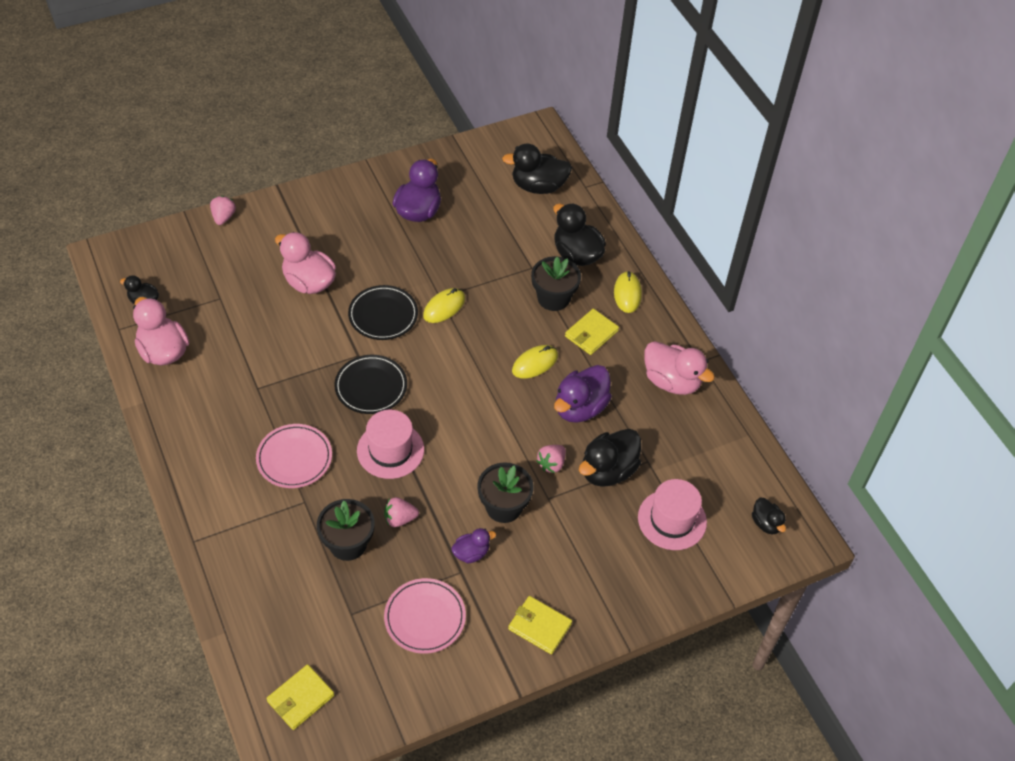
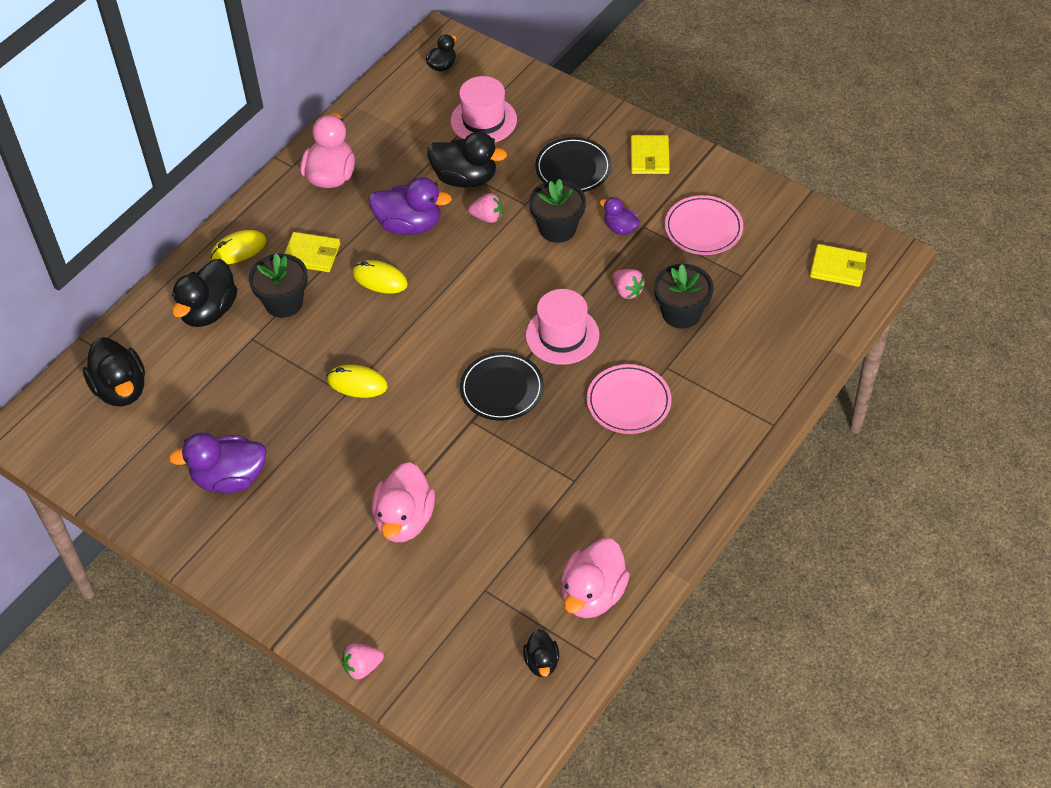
camera: 115 degrees left, 0 degrees up
black plate [348,285,418,340] -> black plate moved to [535,137,611,192]

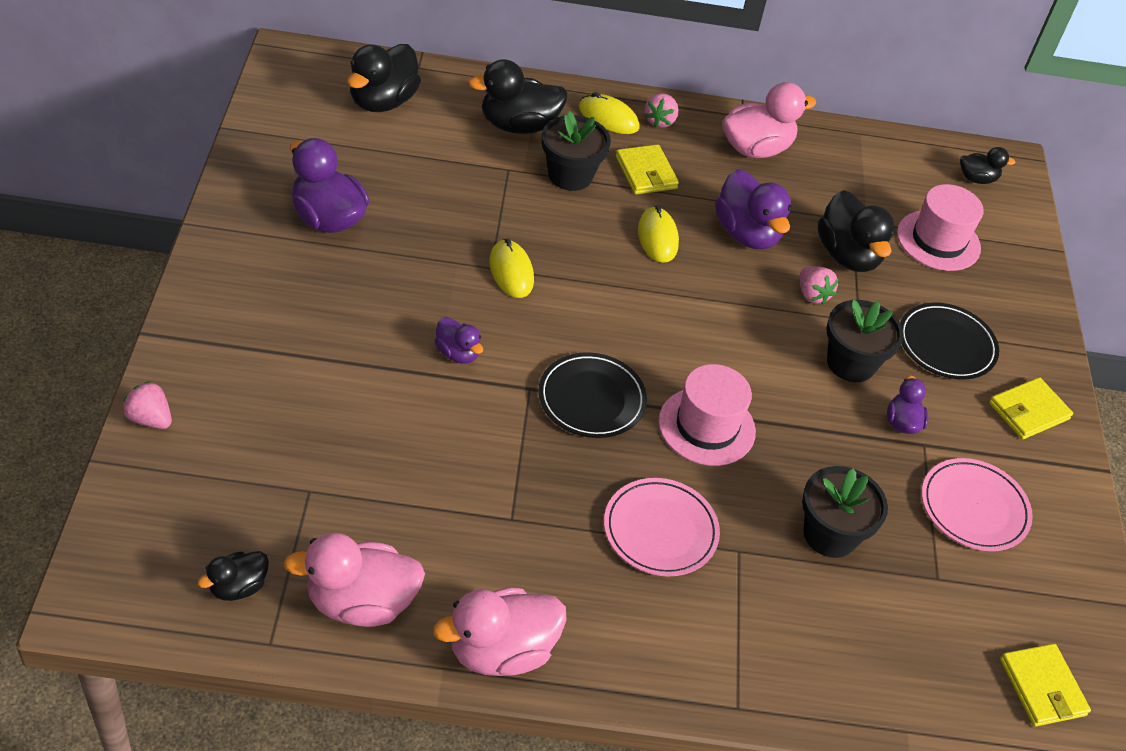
camera: 50 degrees right, 5 degrees down
pink duck [372,462,435,542] -> pink duck moved to [433,588,567,676]
pink strawberry [613,269,645,299] -> pink strawberry moved to [644,93,679,128]
none -> purple duck [434,317,483,363]

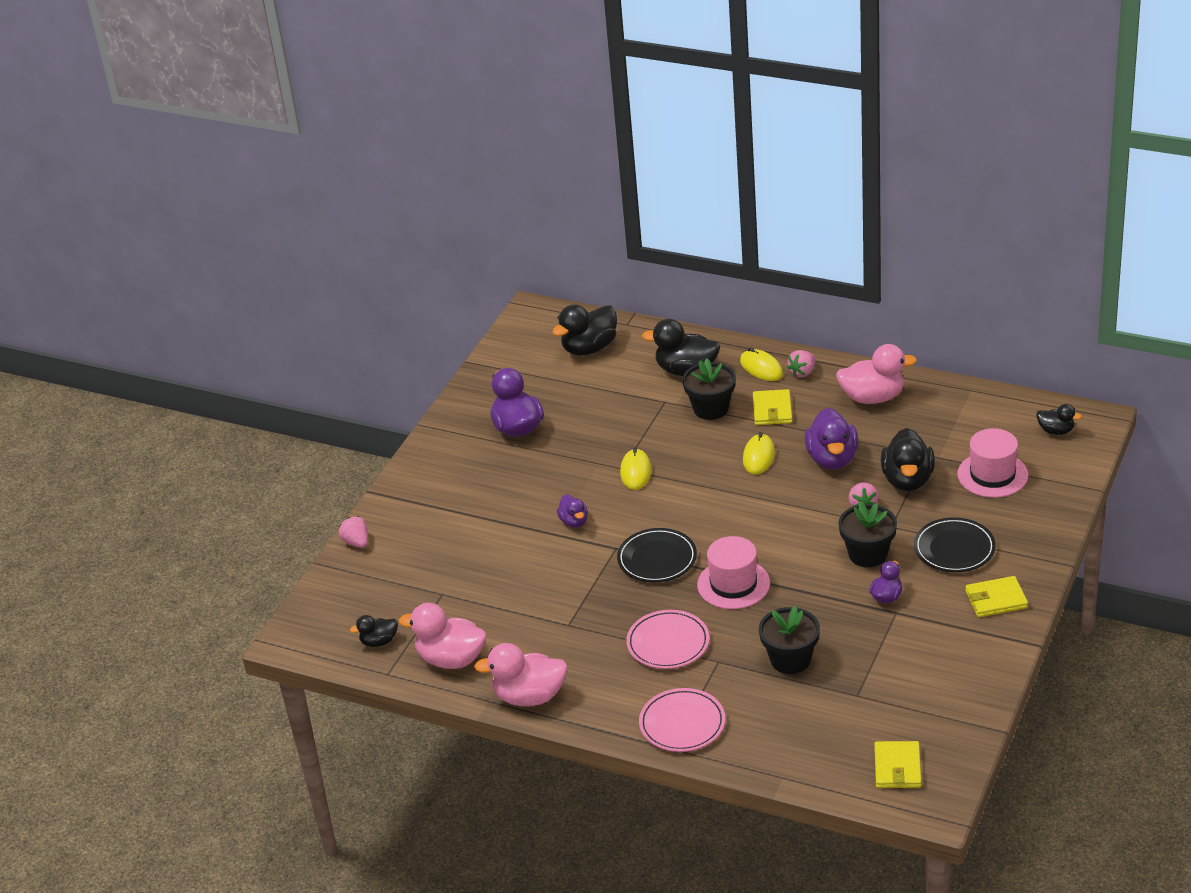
camera: 30 degrees right, 10 degrees down
pink plate [922,458,1033,551] -> pink plate moved to [639,688,725,752]

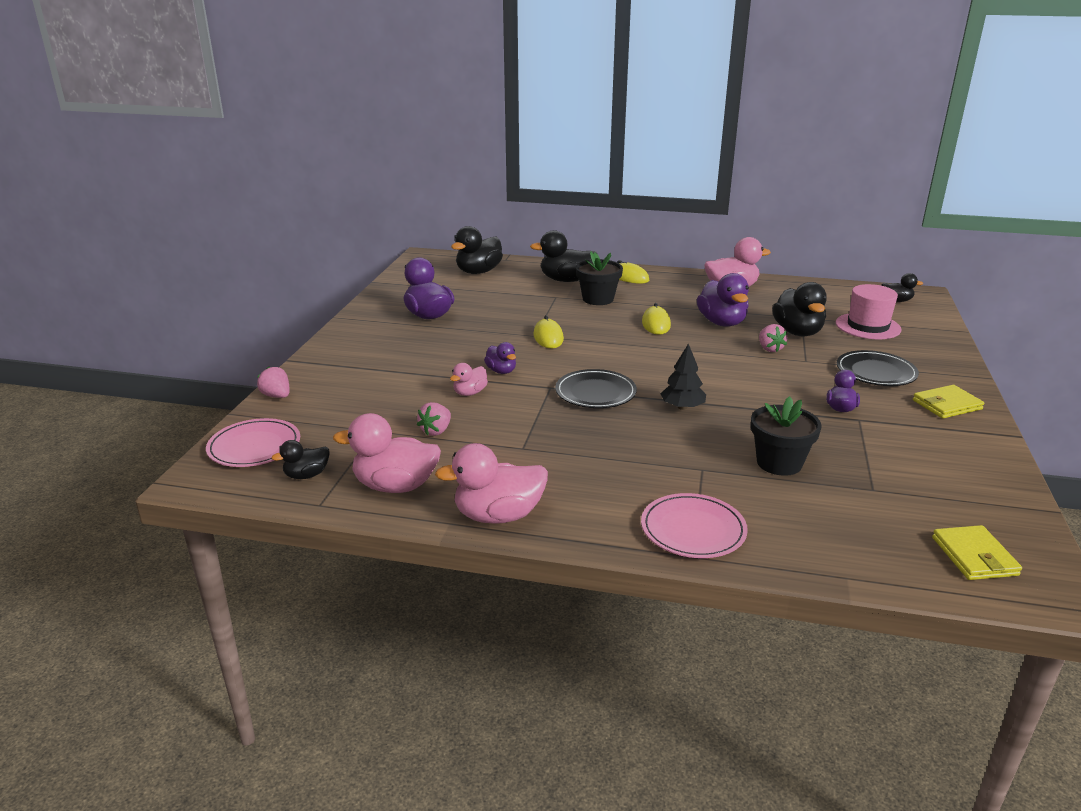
camera: 15 degrees left, 10 degrees down
pink plate [626,610,710,669] -> pink plate moved to [206,418,300,467]
pink hat [697,536,770,609] -> black tree [660,344,706,410]
yellow wallet [753,389,792,425] -> none
pink strawberry [787,350,815,377] -> pink strawberry moved to [417,402,451,436]
black flower pot [838,501,897,567] -> none
none -> pink duck [450,363,488,396]

